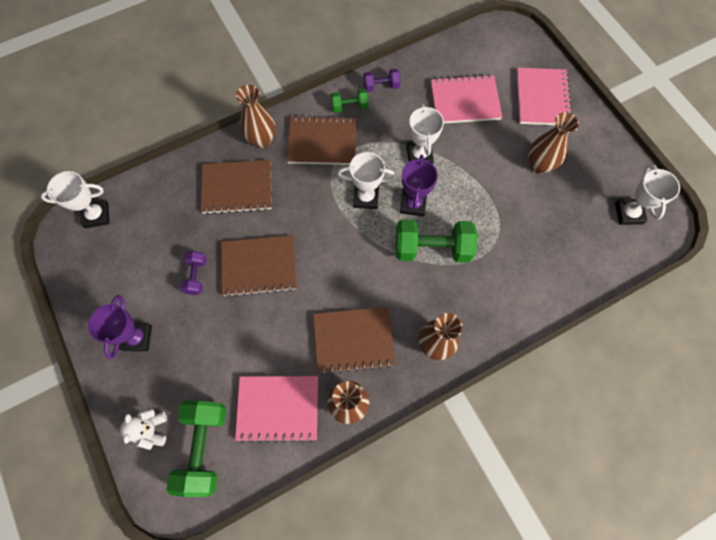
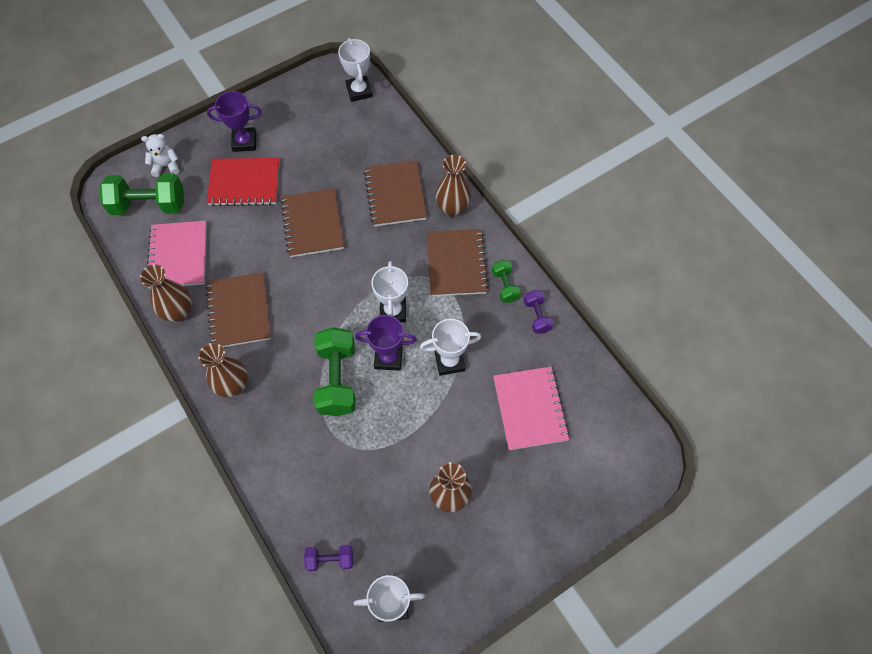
camera: 85 degrees right, 5 degrees down
purple dumbbell [180,251,207,295] -> purple dumbbell moved to [304,545,353,571]
pink notebook [516,67,572,125] -> none
none -> red notebook [207,158,280,206]

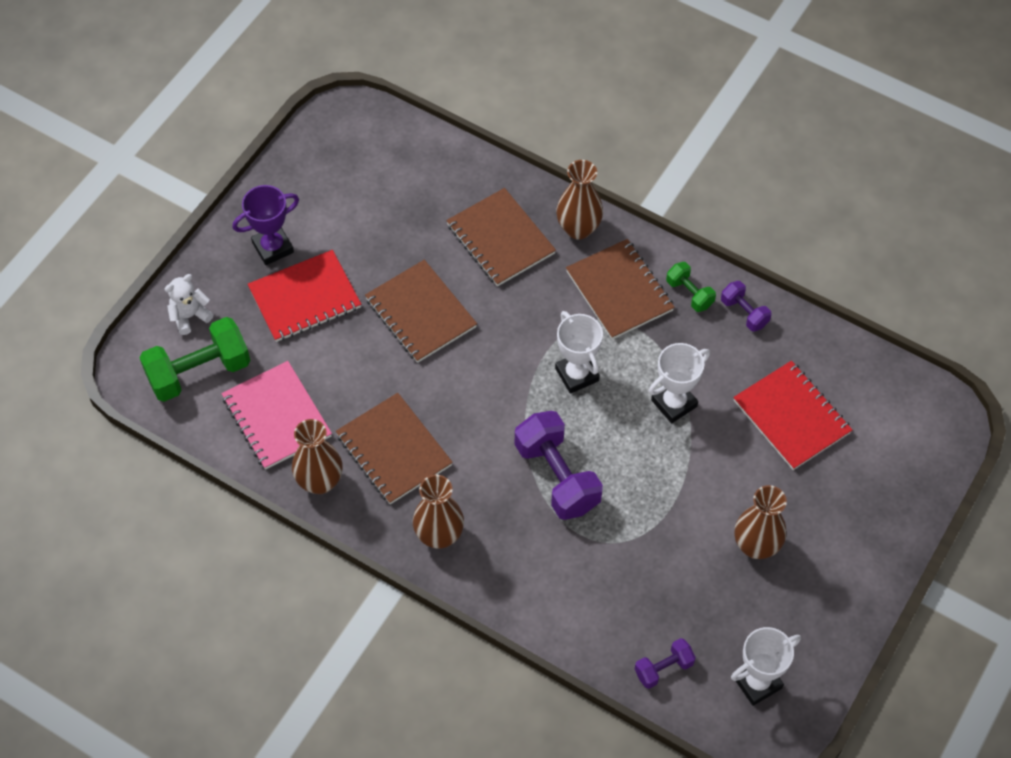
camera: 25 degrees left, 5 degrees down
green dumbbell [314,327,356,416] -> purple dumbbell [515,411,603,520]
white trophy [338,38,373,102] -> none
purple trophy [355,315,417,371] -> none
pink notebook [493,367,570,450] -> red notebook [733,361,852,470]

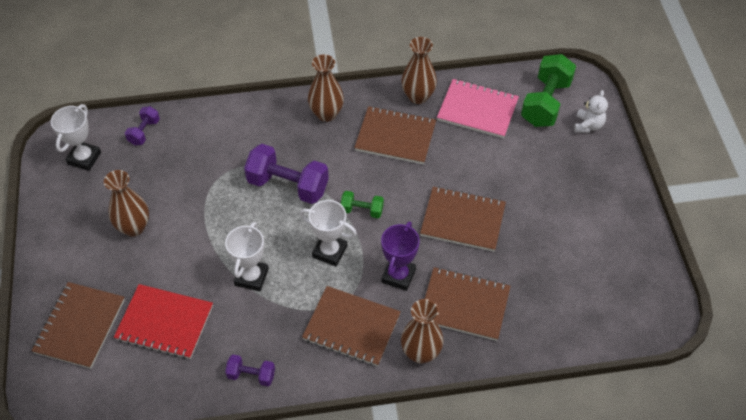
camera: 140 degrees right, 5 degrees down
purple trophy [233,185,299,265] -> purple trophy moved to [381,221,420,291]
red notebook [248,250,361,342] -> none
green dumbbell [666,262,716,312] -> green dumbbell moved to [341,191,384,218]
none -> brown notebook [31,282,125,369]

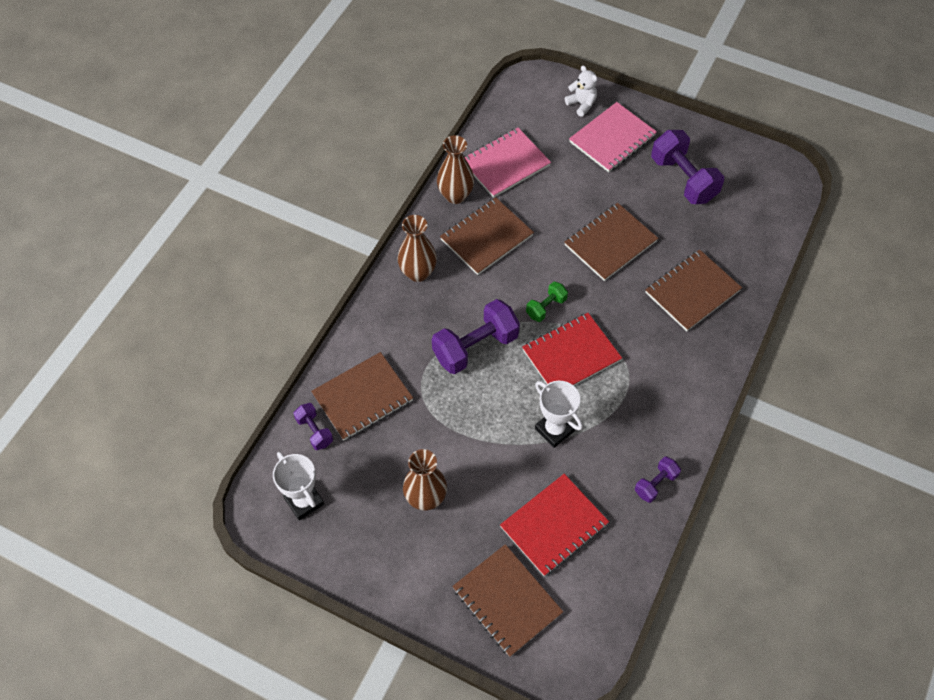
camera: 55 degrees left, 5 degrees up
white trophy [300,200,357,266] -> red notebook [522,313,622,386]
brown notebook [302,286,401,366] -> brown notebook moved to [311,352,413,440]
purple trophy [381,221,420,291] -> none
brown vase [401,299,444,364] -> none
green dumbbell [521,54,576,127] -> none
none -> pink notebook [569,102,657,172]
none -> purple dumbbell [651,130,724,204]

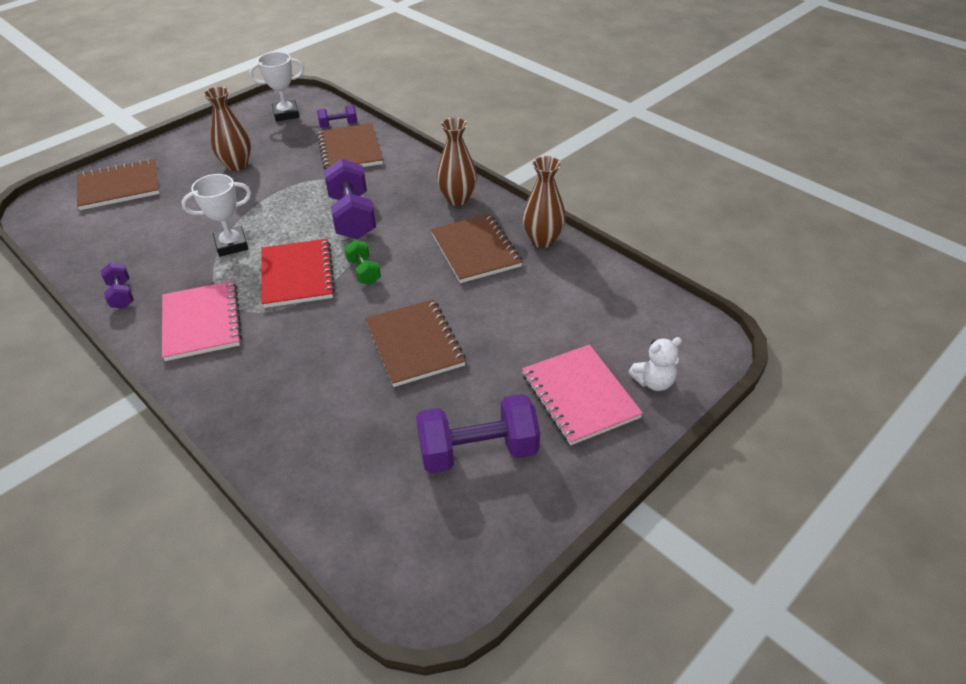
camera: 110 degrees right, 15 degrees down
pink notebook [464,128,551,198] -> pink notebook moved to [162,281,242,361]
red notebook [500,474,609,576] -> none
brown notebook [645,250,742,331] -> none

